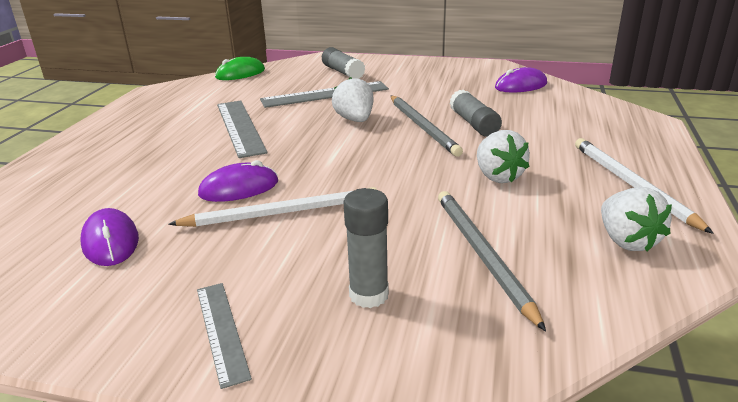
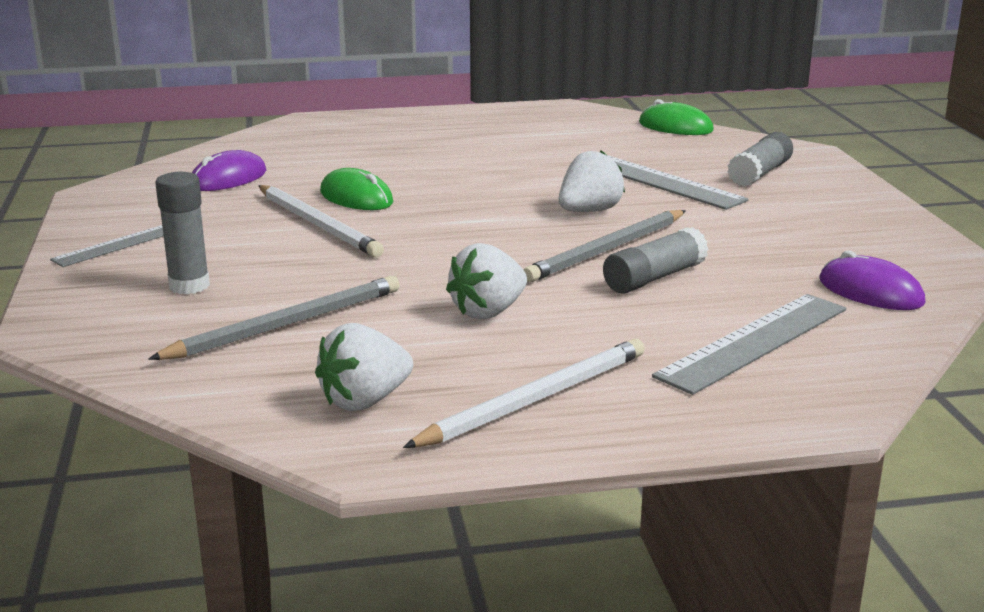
camera: 65 degrees right, 5 degrees down
purple mouse [198,160,278,202] -> green mouse [320,168,393,210]
grey ruler [217,101,267,158] -> grey ruler moved to [652,294,846,395]

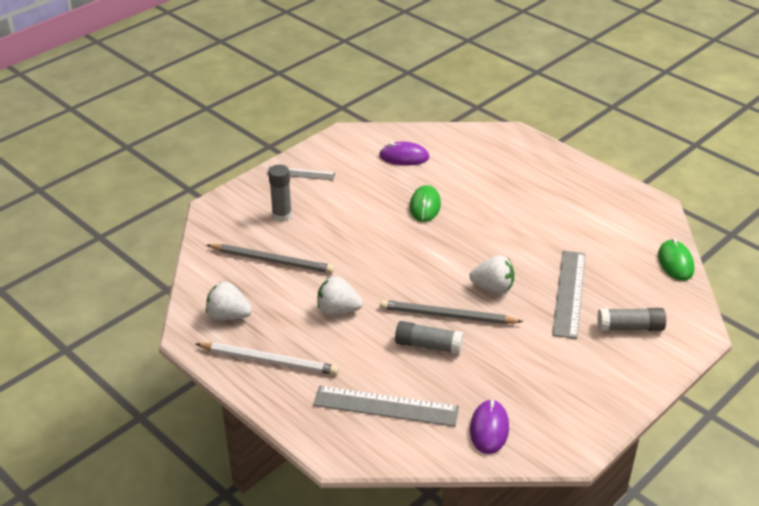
camera: 55 degrees right, 15 degrees up
white pencil [258,185,384,257] -> none

